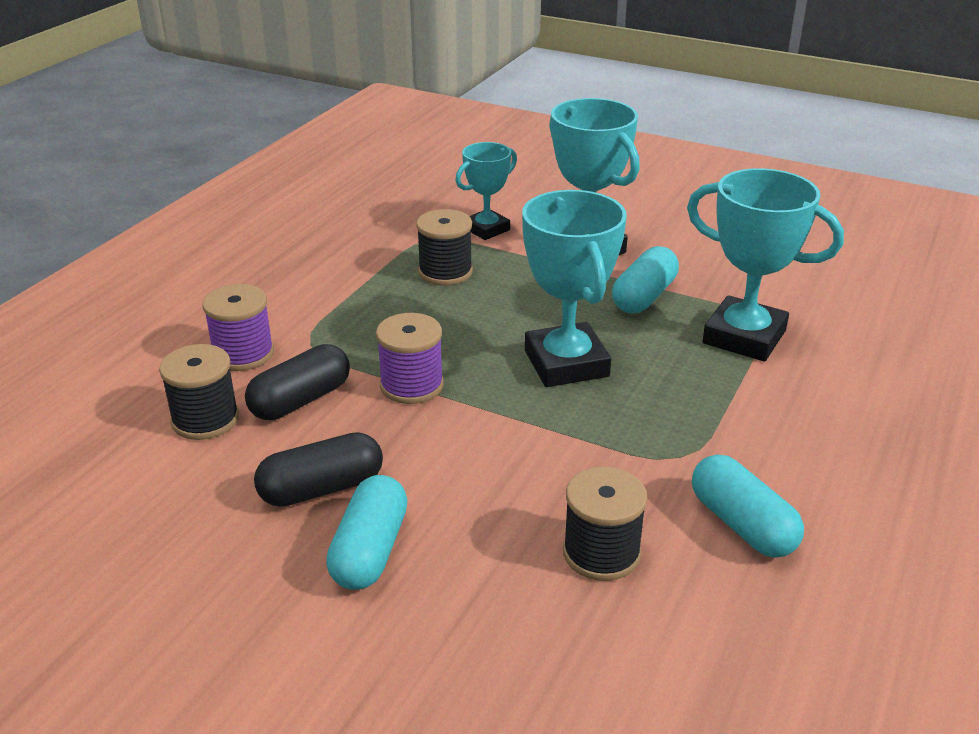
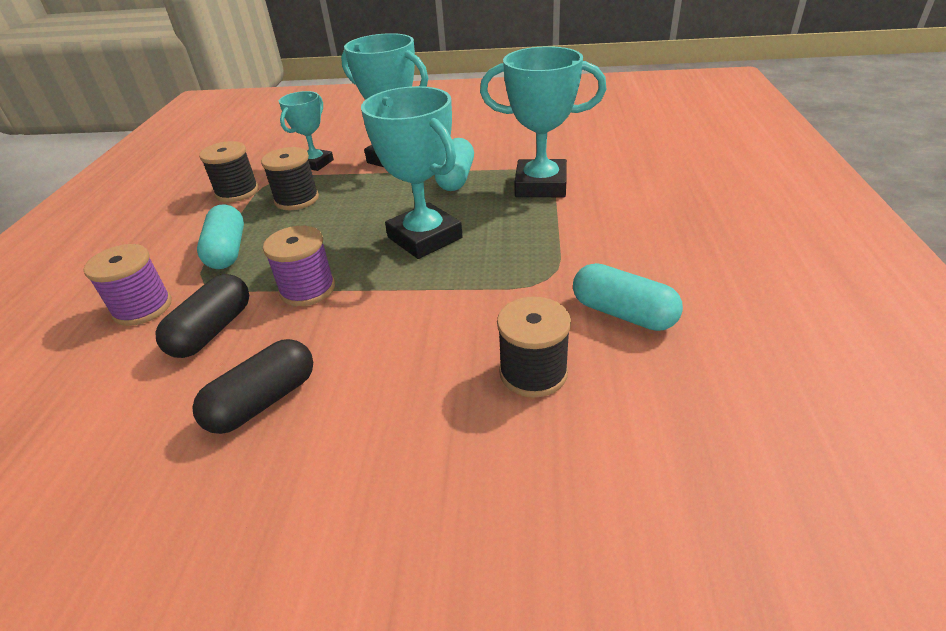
camera: 20 degrees left, 5 degrees up
black spool [159,344,239,440] -> black spool moved to [199,141,259,202]
turquoise capsule [326,475,408,590] -> turquoise capsule moved to [197,205,244,269]

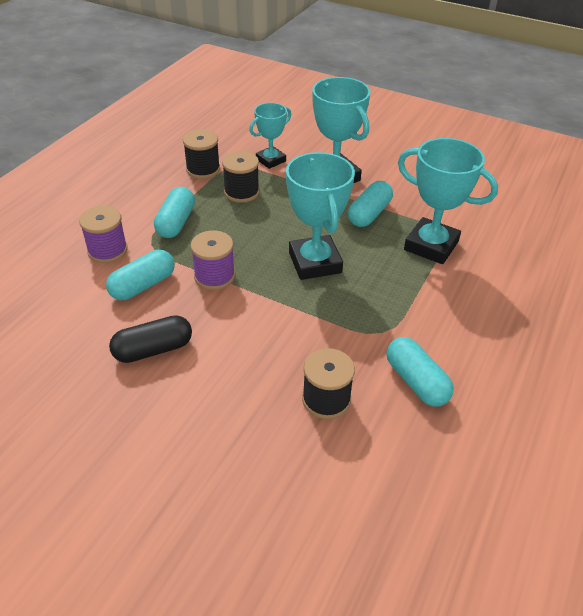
camera: 20 degrees right, 5 degrees up
black capsule [155,274,249,358] -> turquoise capsule [106,250,175,300]

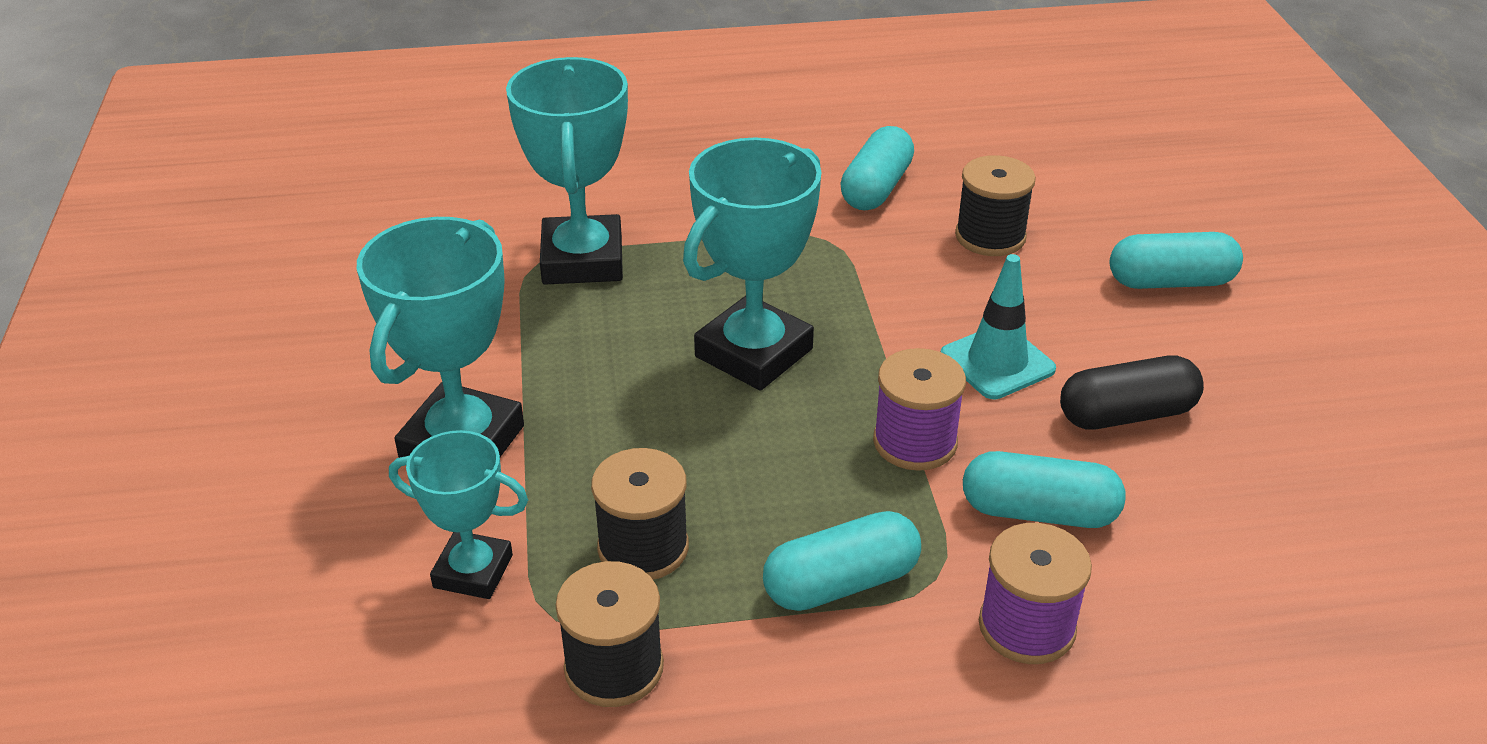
camera: 125 degrees left, 5 degrees down
black capsule [109,315,192,363] -> black capsule turned 45 degrees counterclockwise [1060,355,1204,430]
turquoise capsule [348,181,393,227] -> turquoise capsule moved to [1110,232,1243,289]
none -> turquoise traffic cone [941,254,1056,399]

